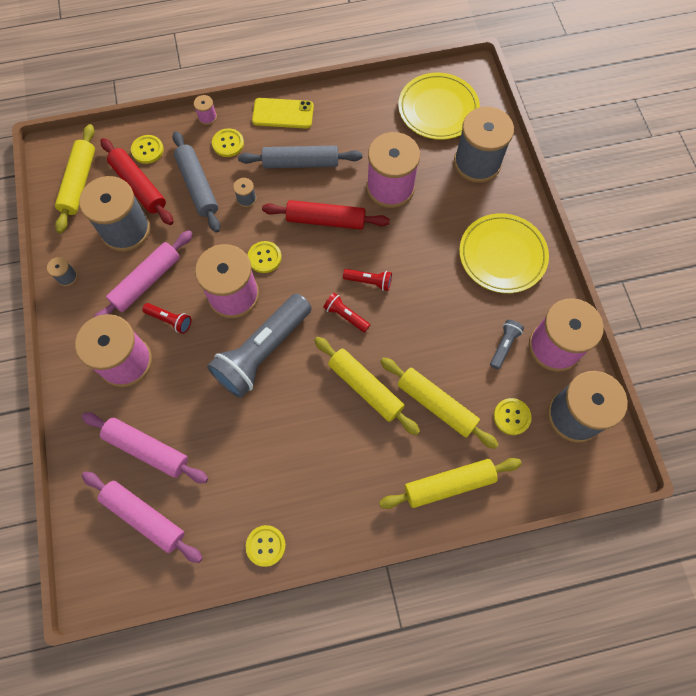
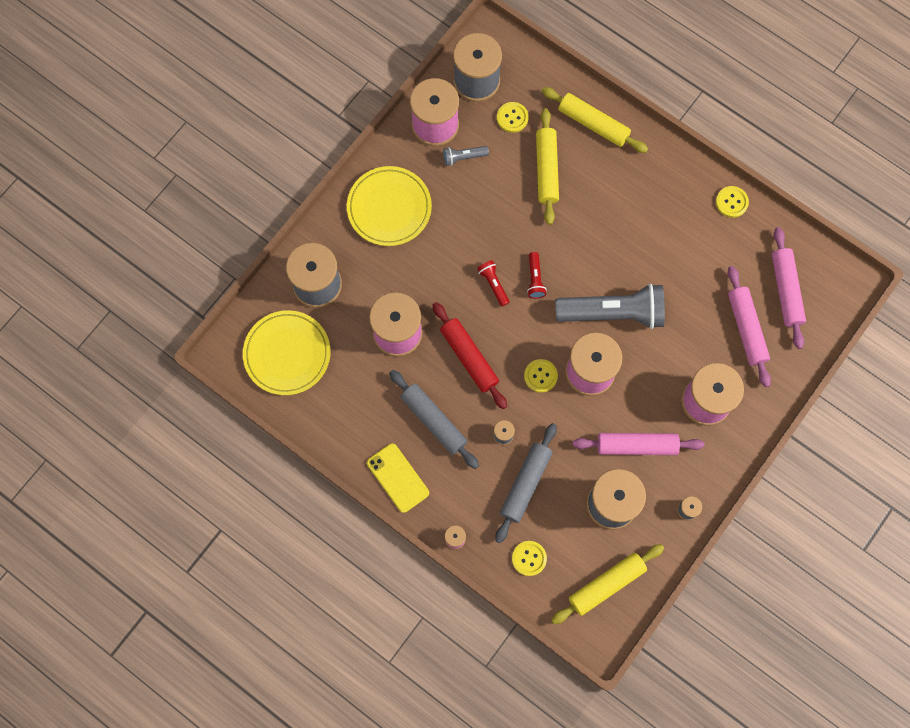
camera: 130 degrees left, 5 degrees up
red rolling pin [100,138,174,225] -> none
red flashlight [142,303,191,334] -> none
yellow button [212,128,244,157] -> none
yellow rolling pin [314,337,420,435] -> none

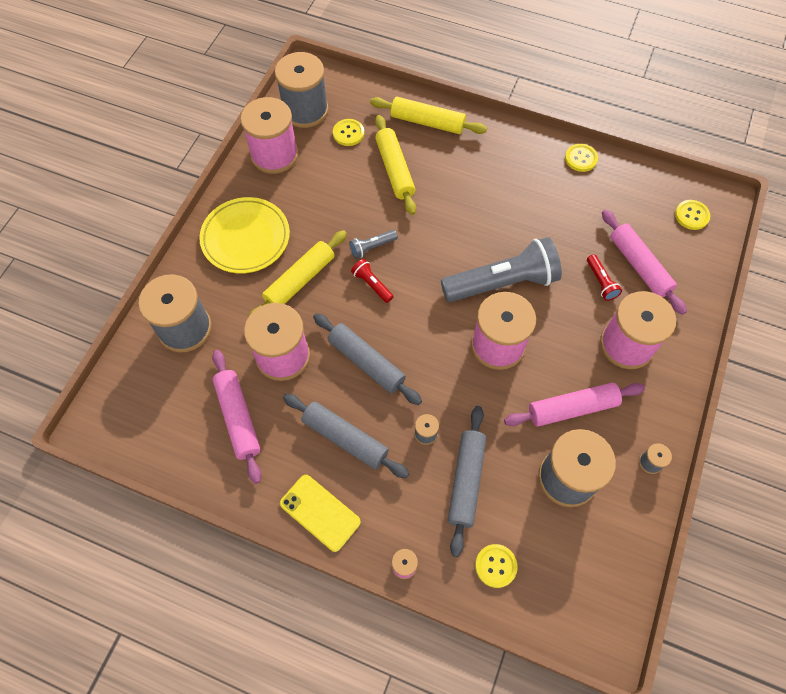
camera: 15 degrees left, 10 degrees down
yellow plate [243,310,330,395] -> none
red rolling pin [433,302,507,409] -> grey rolling pin [313,313,422,405]
grey flashlight [443,146,489,166] -> grey flashlight moved to [349,230,398,259]
yellow button [524,359,558,393] -> yellow button moved to [675,200,710,230]
red flashlight [527,252,547,299] -> red flashlight moved to [587,254,622,301]
yellow rolling pin [551,544,664,624] -> yellow rolling pin moved to [249,230,347,315]
pink rolling pin [772,227,806,349] -> pink rolling pin moved to [212,350,262,484]

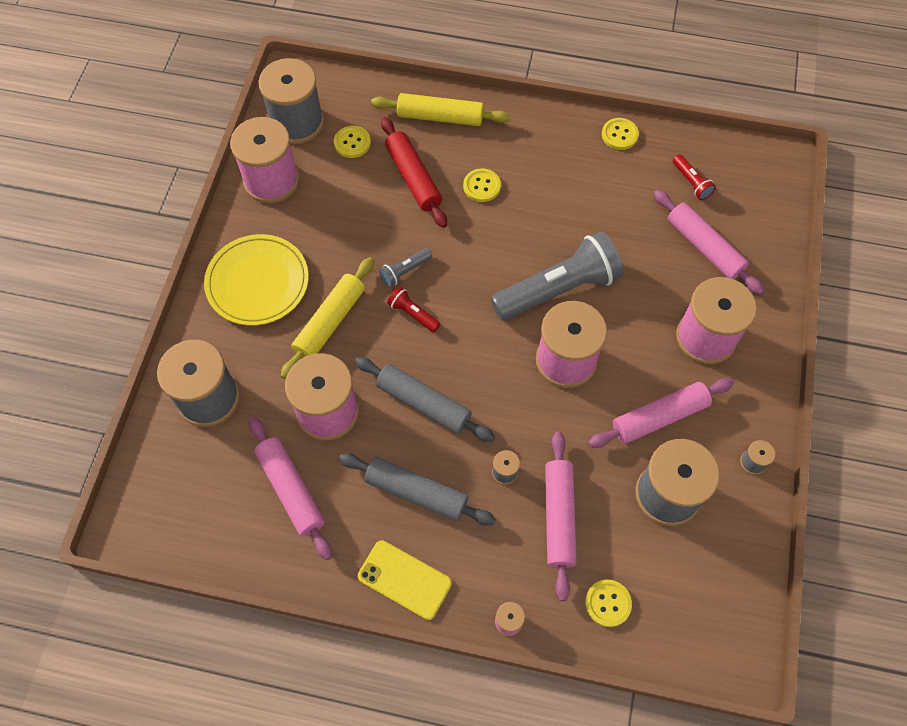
camera: 10 degrees left, 0 degrees up
yellow rolling pin [375,115,416,215] -> red rolling pin [381,117,447,228]
grey rolling pin [448,406,487,557] -> pink rolling pin [545,432,577,601]
red flashlight [587,254,622,301] -> red flashlight moved to [673,154,716,200]
yellow button [675,200,710,230] -> yellow button moved to [463,168,501,202]

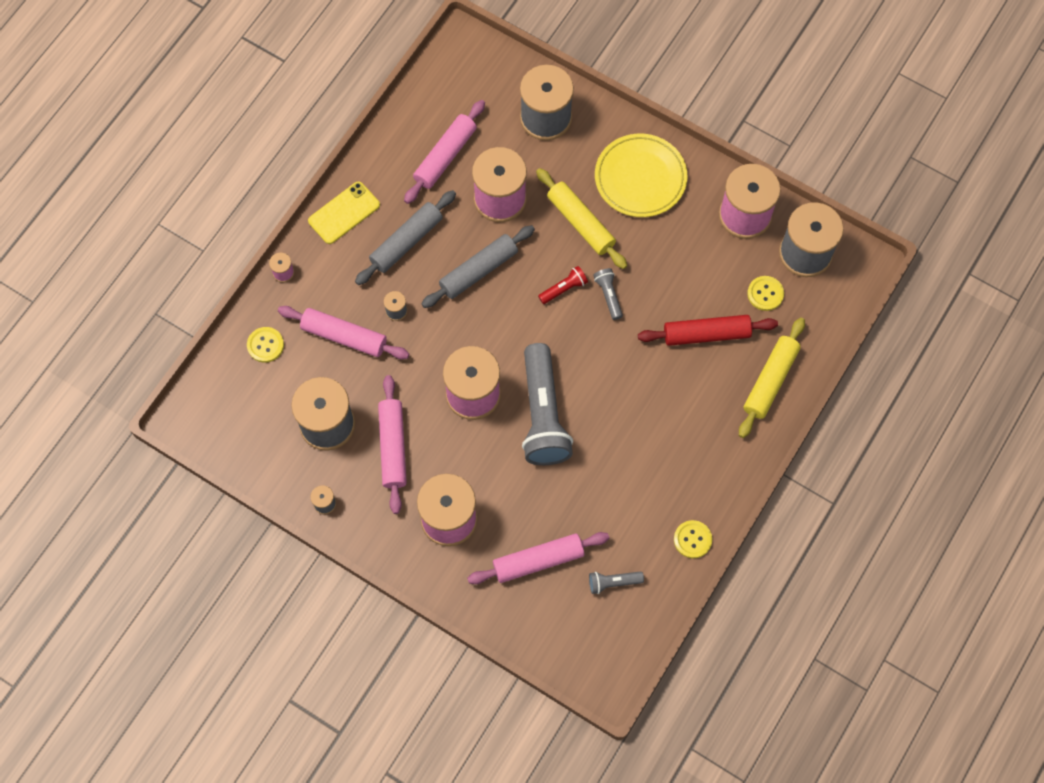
camera: 110 degrees right, 5 degrees up
pink rolling pin [249,417,332,560] -> pink rolling pin turned 45 degrees counterclockwise [404,100,485,204]
yellow button [463,168,501,202] -> none
red flashlight [673,154,716,200] -> grey flashlight [589,571,644,594]

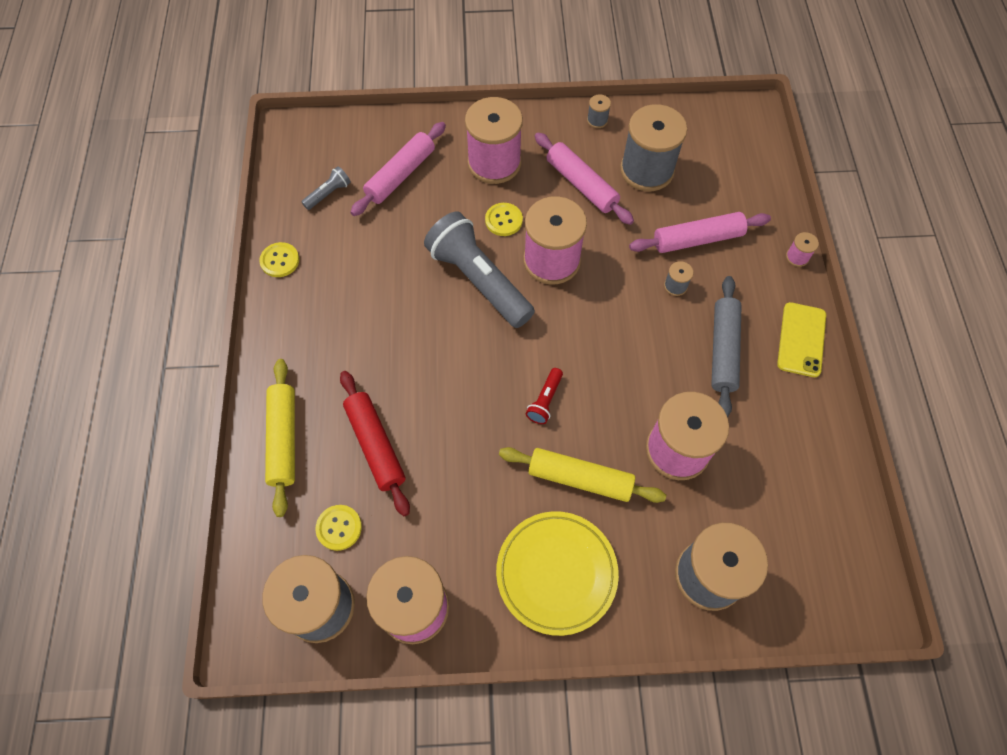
camera: 145 degrees right, 5 degrees down
yellow button [247,327,284,363] -> yellow button moved to [485,203,523,236]
pink rolling pin [404,100,485,204] -> none
grey rolling pin [422,225,535,308] -> none
grey flashlight [593,268,623,320] -> none
red rolling pin [638,315,778,346] -> red rolling pin turned 75 degrees counterclockwise [340,371,410,516]

